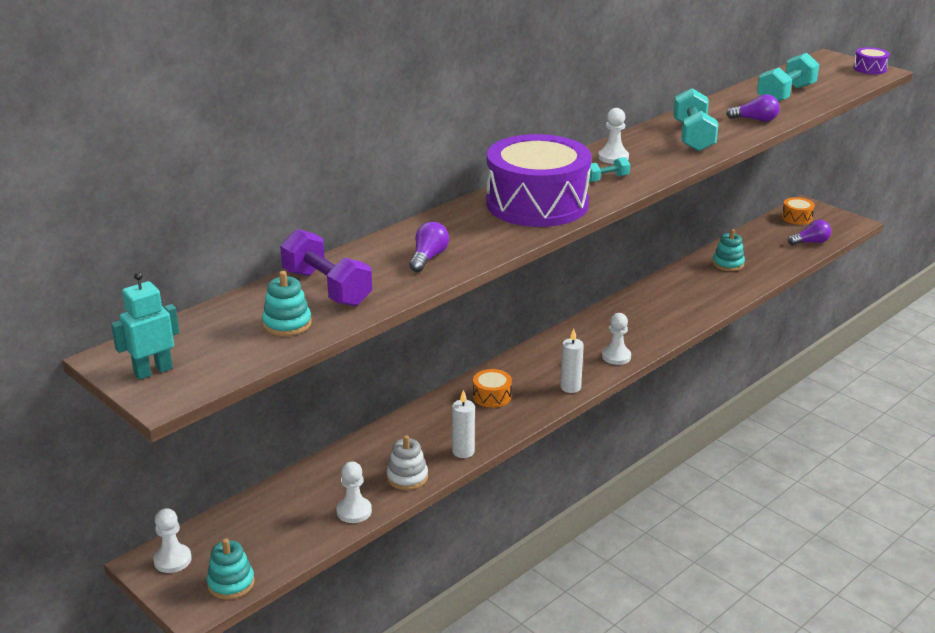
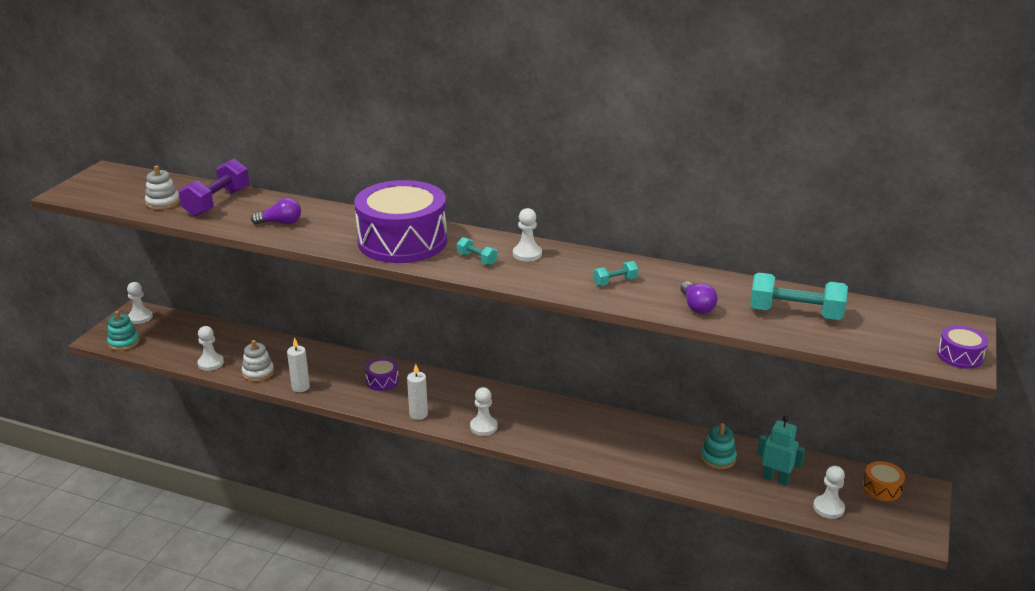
camera: 65 degrees right, 0 degrees up
turquoise robot [111,272,179,380] -> turquoise robot moved to [757,416,805,486]
turquoise stacking toy [262,271,312,336] -> white stacking toy [145,165,180,210]
orange drum [473,369,512,408] -> purple drum [365,358,399,391]
turquoise dumbbell [673,88,719,152] -> turquoise dumbbell [593,261,638,286], size x0.50
purple light bulb [788,220,831,245] -> white pawn [813,466,845,519]

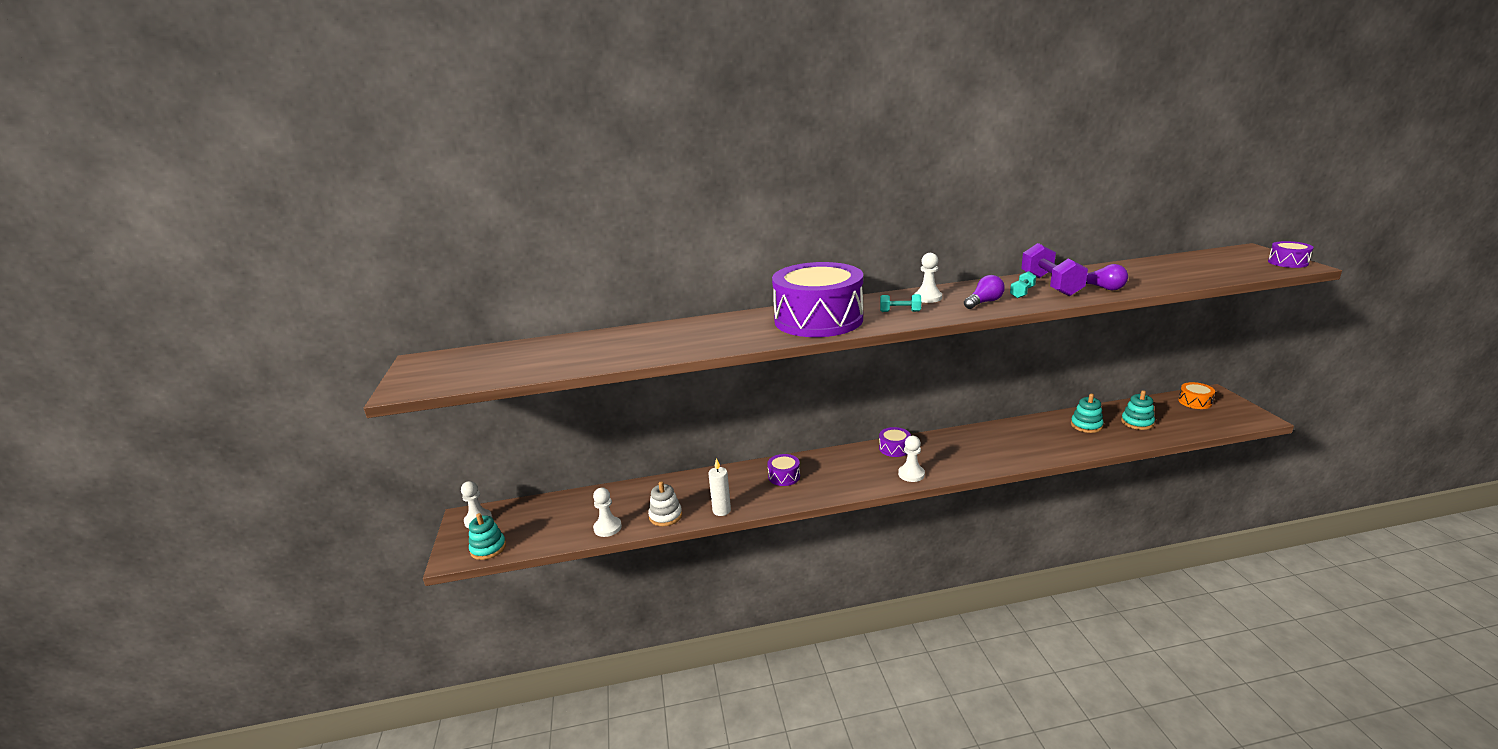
camera: 30 degrees left, 5 degrees down
white stacking toy [145,165,180,210] -> none
purple dumbbell [179,159,249,217] -> purple dumbbell moved to [1021,243,1088,296]
purple light bulb [251,198,301,224] -> purple light bulb moved to [964,275,1005,309]
white candle [407,364,428,420] -> none
turquoise dumbbell [750,272,848,320] -> none
turquoise robot [757,416,805,486] -> turquoise stacking toy [1121,390,1155,430]
white pawn [813,466,845,519] -> none
none -> purple drum [879,427,911,457]

